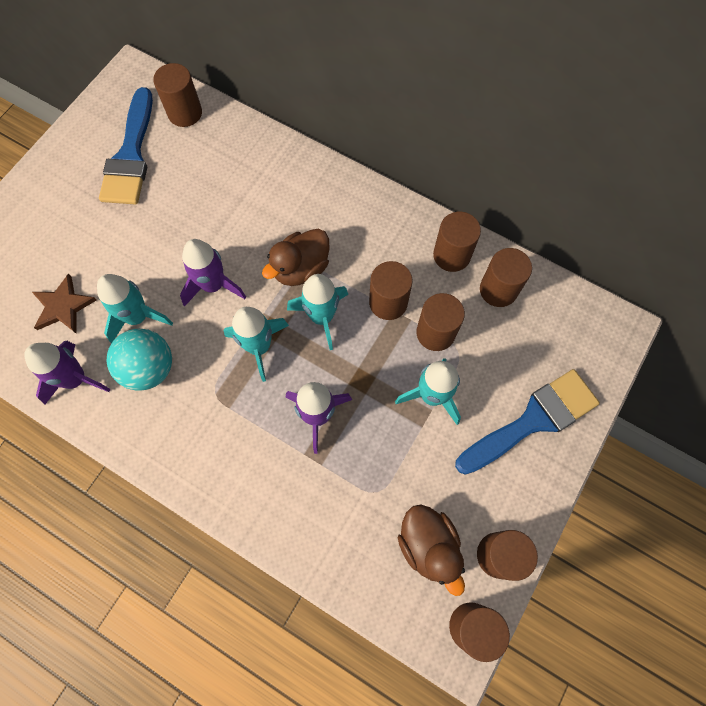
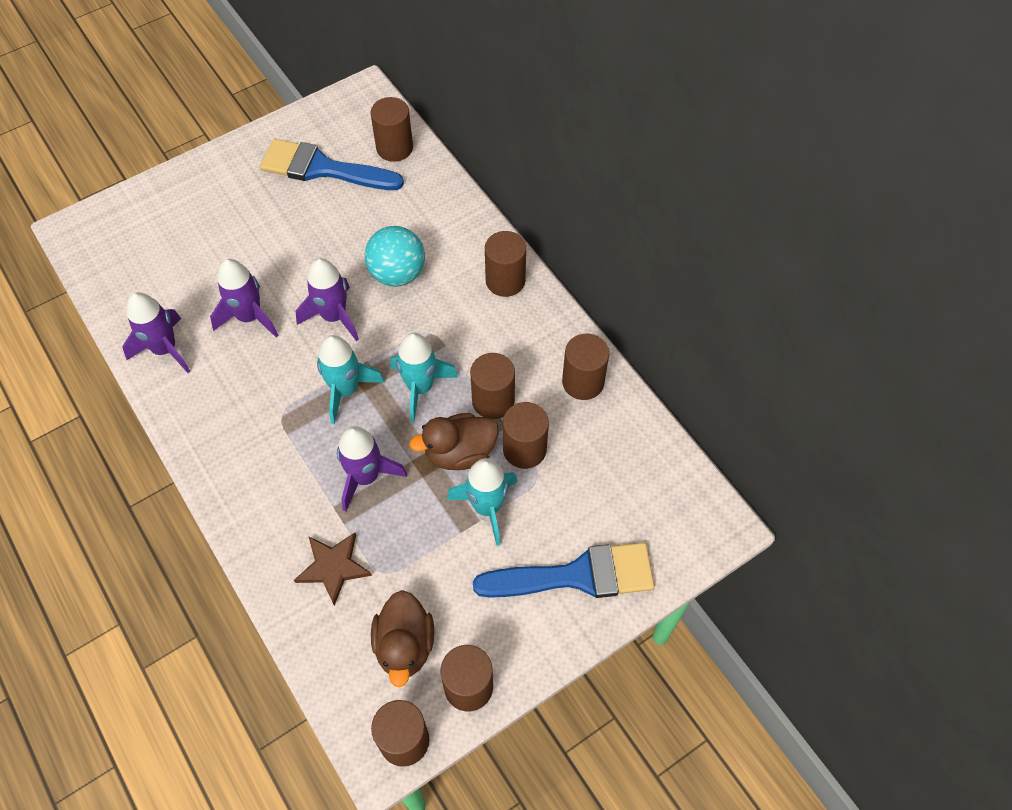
camera: 25 degrees right, 10 degrees down
brown star [32,274,97,333] -> brown star moved to [294,532,372,606]
turquoise rocket [97,274,173,343] -> purple rocket [210,259,278,337]
blue brush [99,87,153,205] -> blue brush turned 75 degrees clockwise [260,139,404,190]
turquoise ball [107,329,172,391] -> turquoise ball moved to [365,226,425,287]
brown duck [262,229,330,286] -> brown duck moved to [409,413,499,470]
brown cylinder [480,248,532,307] -> brown cylinder moved to [485,231,526,297]

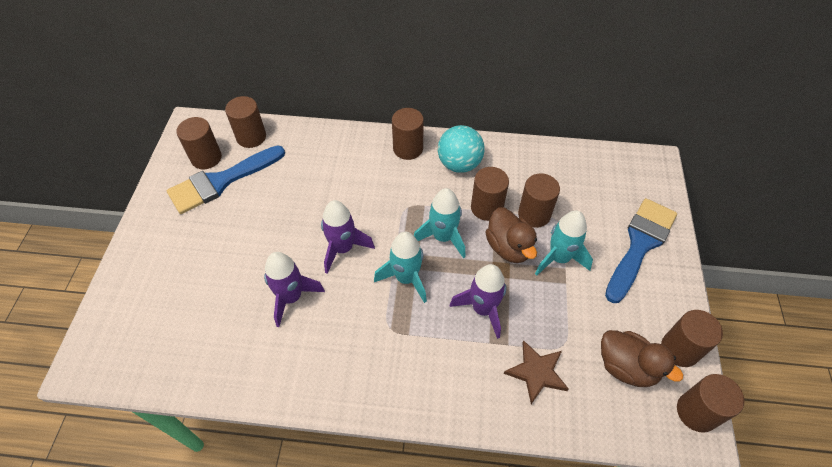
camera: 50 degrees left, 5 degrees down
purple rocket [122,292,190,373] -> none
turquoise ball [365,226,425,287] -> turquoise ball moved to [438,125,485,173]
brown duck [409,413,499,470] -> brown duck turned 45 degrees counterclockwise [486,207,537,263]
brown cylinder [562,334,609,400] -> brown cylinder moved to [177,117,222,169]

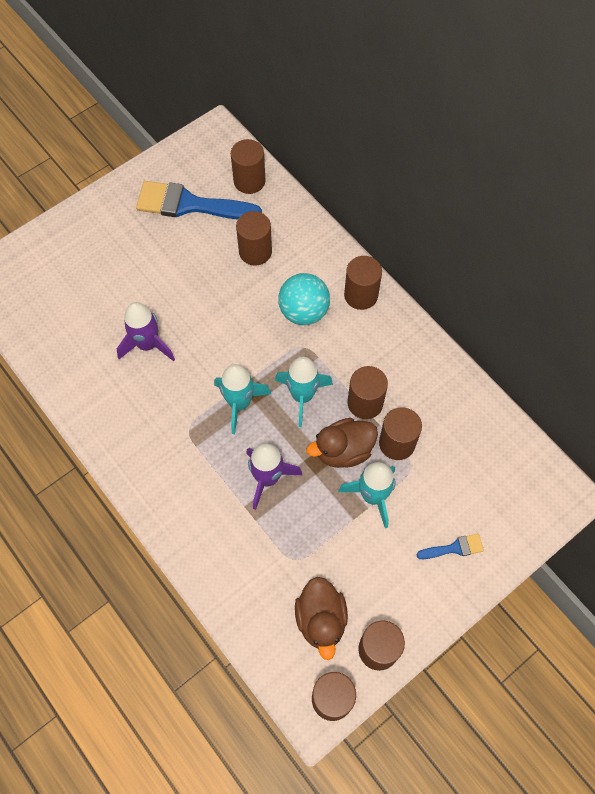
camera: 45 degrees right, 10 degrees up
brown cylinder [177,117,222,169] -> brown cylinder moved to [236,211,272,266]
purple rocket [321,200,375,274] -> none
turquoise ball [438,125,485,173] -> turquoise ball moved to [278,273,330,325]
brown duck [486,207,537,263] -> brown duck turned 45 degrees clockwise [307,418,378,468]
brown star [504,341,569,404] -> none
blue brush [605,198,677,303] -> blue brush [417,534,484,559], size x0.45

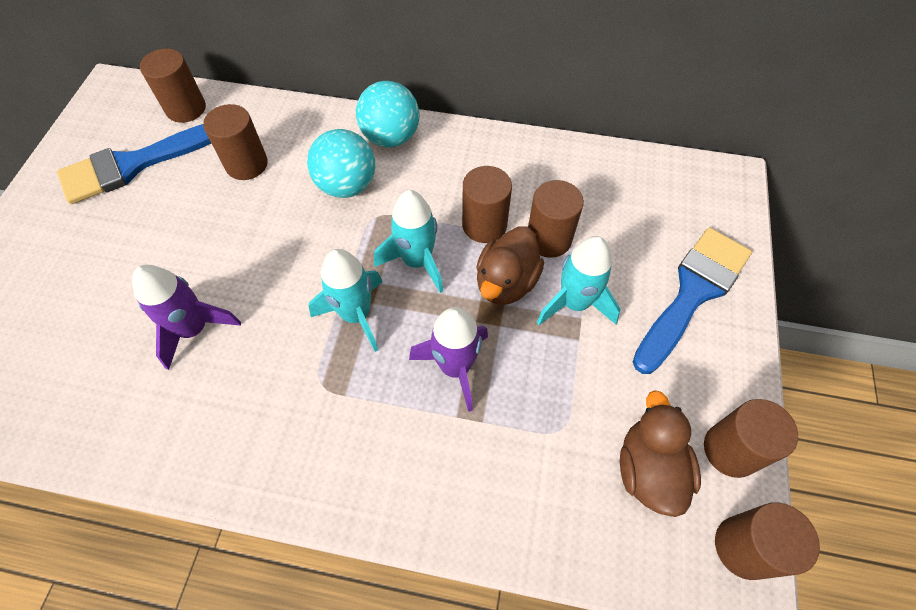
camera: 40 degrees left, 5 degrees down
brown duck [295,577,348,660] -> brown duck turned 135 degrees counterclockwise [620,390,701,517]
brown cylinder [344,256,382,310] -> turquoise ball [356,81,420,147]
blue brush [417,534,484,559] -> blue brush [633,228,752,374], size x2.21

